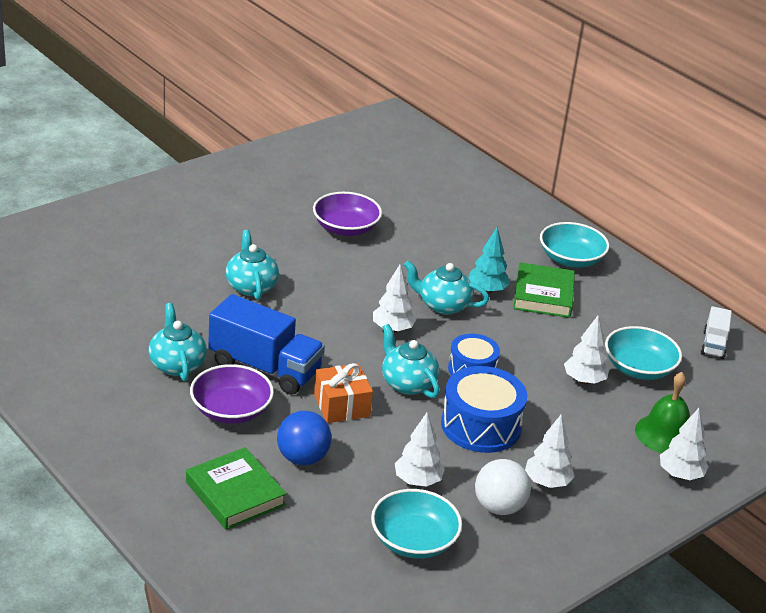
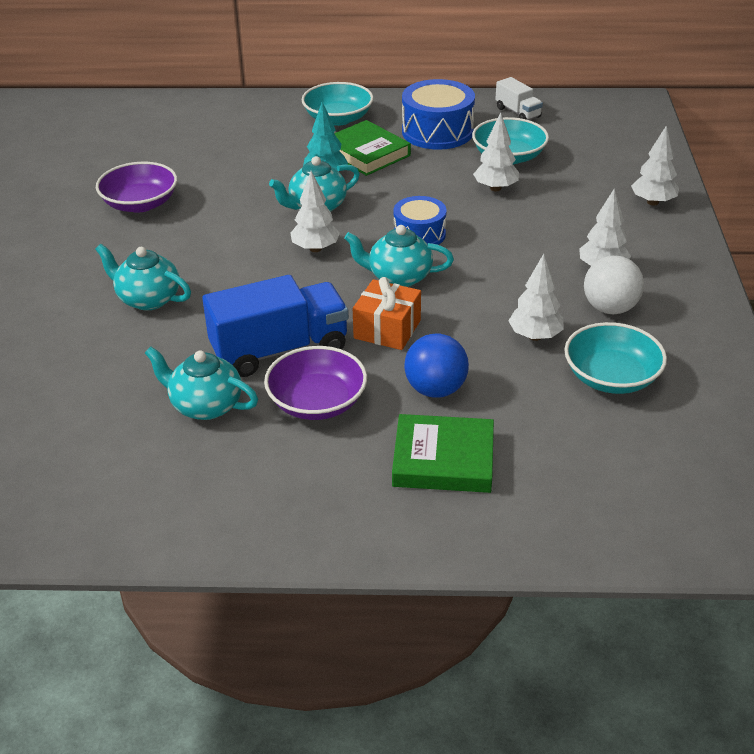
camera: 45 degrees left, 5 degrees up
blue drum [441,366,527,453] -> blue drum moved to [402,79,475,150]
green bell [635,372,690,453] -> none

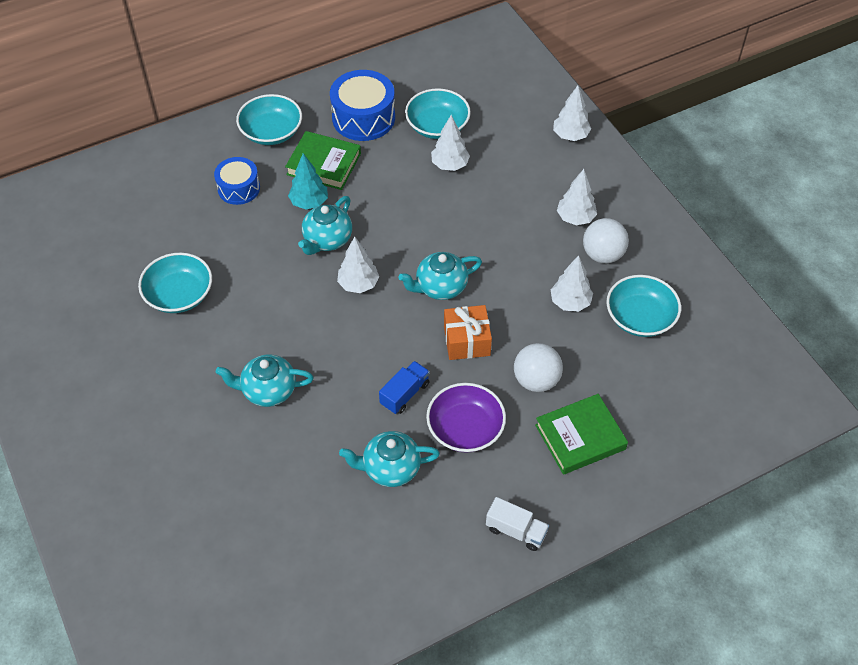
camera: 30 degrees left, 15 degrees up
purple bowl [96,162,177,213] -> turquoise bowl [138,253,212,313]
blue truck [202,275,349,377] -> blue truck [379,361,430,414], size x0.51
blue drum [393,196,447,245] -> blue drum moved to [214,157,260,205]
blue ball [404,334,469,398] -> white ball [514,343,563,392]
white truck [495,77,543,120] -> white truck moved to [486,497,549,551]

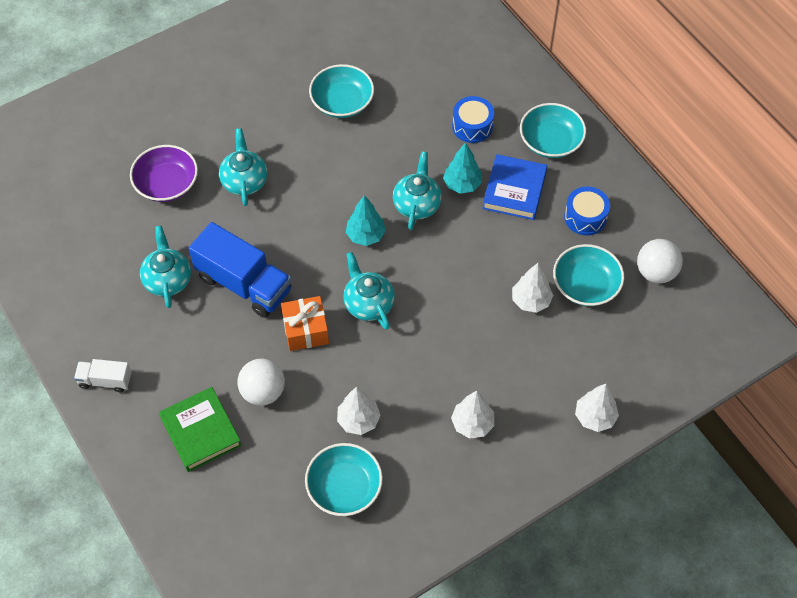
camera: 85 degrees right, 5 degrees up
green book [285,131,361,190] -> blue book [482,154,547,220]
turquoise teapot [298,196,352,255] -> turquoise teapot turned 75 degrees clockwise [393,152,442,230]
blue drum [330,70,395,141] -> blue drum [564,186,610,235], size x0.64
white tree [337,237,379,293] -> turquoise tree [346,195,386,246]
blue truck [379,361,430,414] -> blue truck [189,222,292,318], size x1.95
purple bowl [426,383,506,453] -> purple bowl moved to [130,145,198,202]
white truck [486,497,549,551] -> white truck turned 75 degrees clockwise [74,359,132,392]
white ball [583,218,629,263] -> white ball moved to [637,239,683,283]

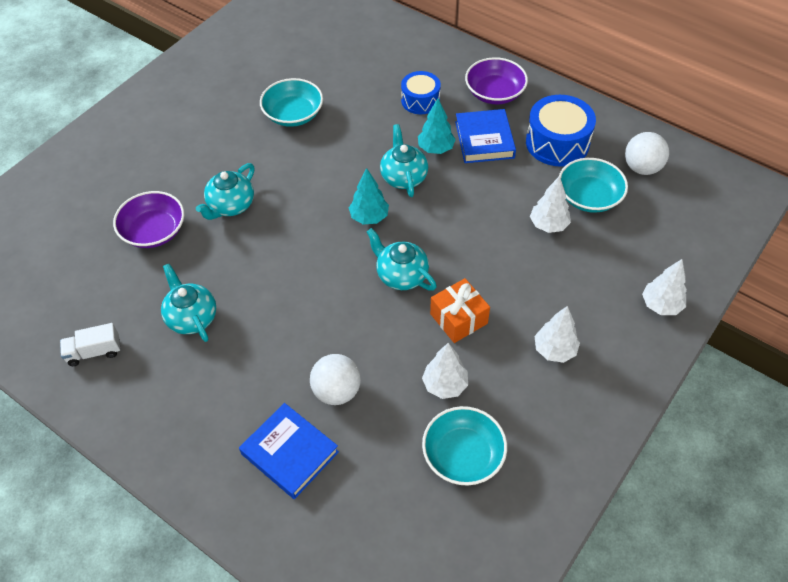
camera: 20 degrees left, 5 degrees down
white truck [74,359,132,392] -> white truck moved to [60,323,121,366]
green book [159,387,242,472] -> blue book [239,403,339,499]
blue truck [189,222,292,318] -> none
turquoise teapot [219,128,267,206] -> turquoise teapot turned 120 degrees counterclockwise [196,163,255,220]
orange gift [281,296,329,351] -> orange gift moved to [430,278,490,343]
turquoise bowl [520,103,586,158] -> purple bowl [465,57,528,104]
blue drum [564,186,610,235] -> blue drum [526,95,596,167], size x1.57

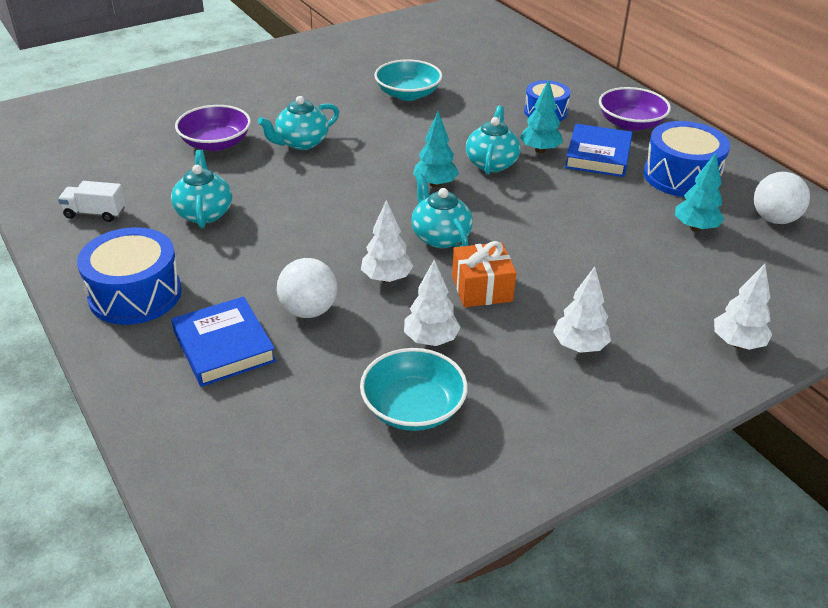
camera: 20 degrees right, 15 degrees down
white tree [530,176,571,233] -> white tree moved to [361,200,413,283]
turquoise bowl [559,158,628,213] -> turquoise tree [675,153,724,231]
none -> blue drum [77,227,182,325]

